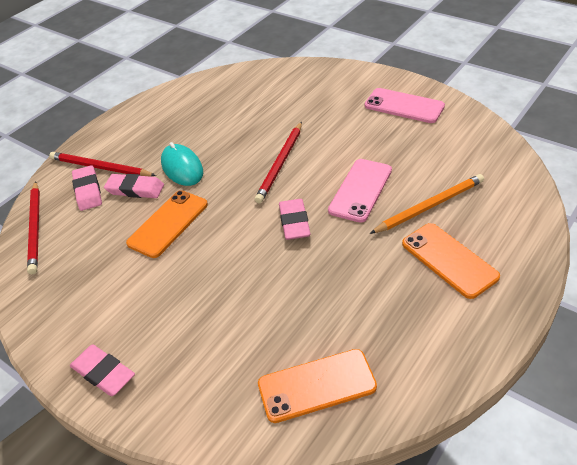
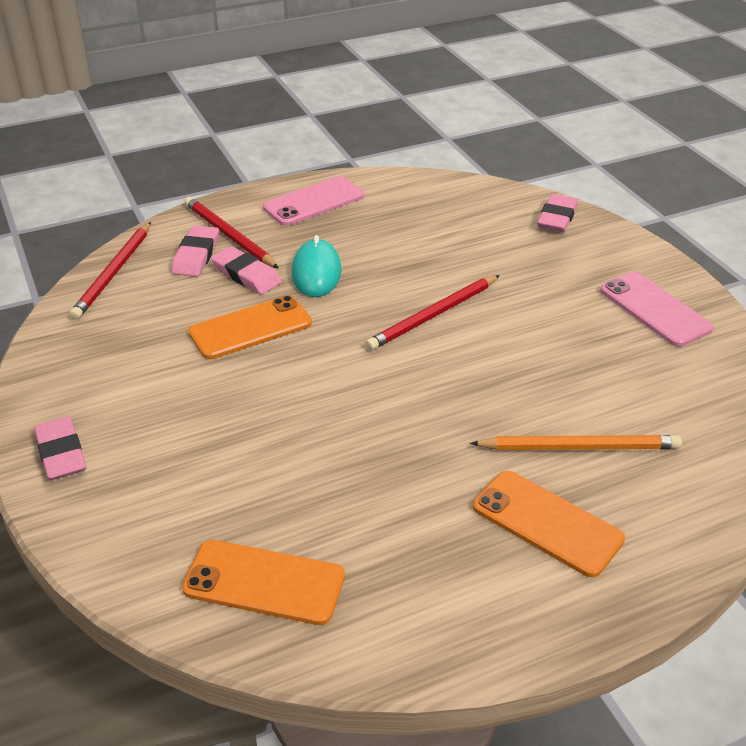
camera: 25 degrees right, 5 degrees down
pink eraser [279,199,311,240] -> pink eraser moved to [537,194,578,232]
pink phone [328,159,392,223] -> pink phone moved to [263,176,364,226]
orange phone [402,223,500,299] -> orange phone turned 45 degrees counterclockwise [473,471,625,577]

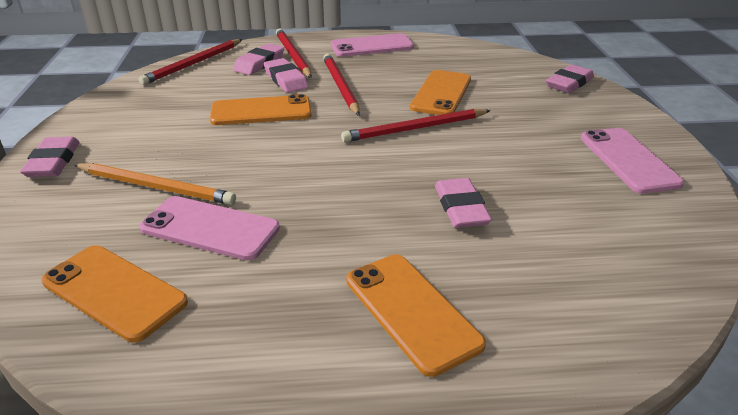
camera: 20 degrees right, 5 degrees down
turquoise mouse [292,235,342,297] -> red pencil [323,54,360,116]
orange pencil [470,435,682,450] -> orange pencil moved to [74,163,236,205]
none -> pink phone [139,196,280,261]
none -> orange phone [410,70,471,115]
none -> pink eraser [435,178,492,228]

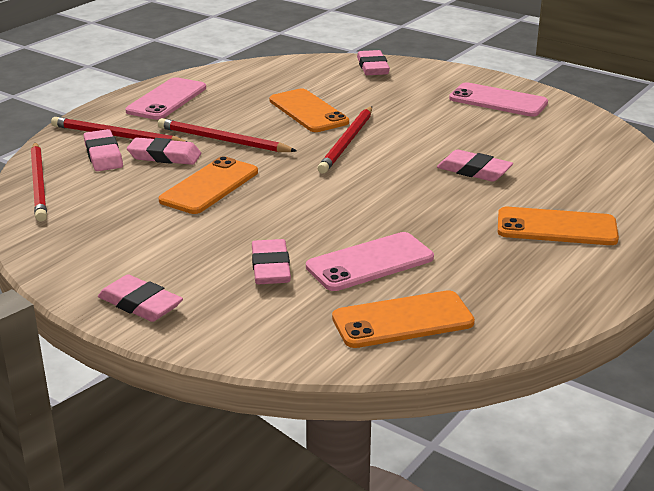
camera: 50 degrees left, 5 degrees down
orange pencil [74,163,236,205] -> pink eraser [252,239,291,284]

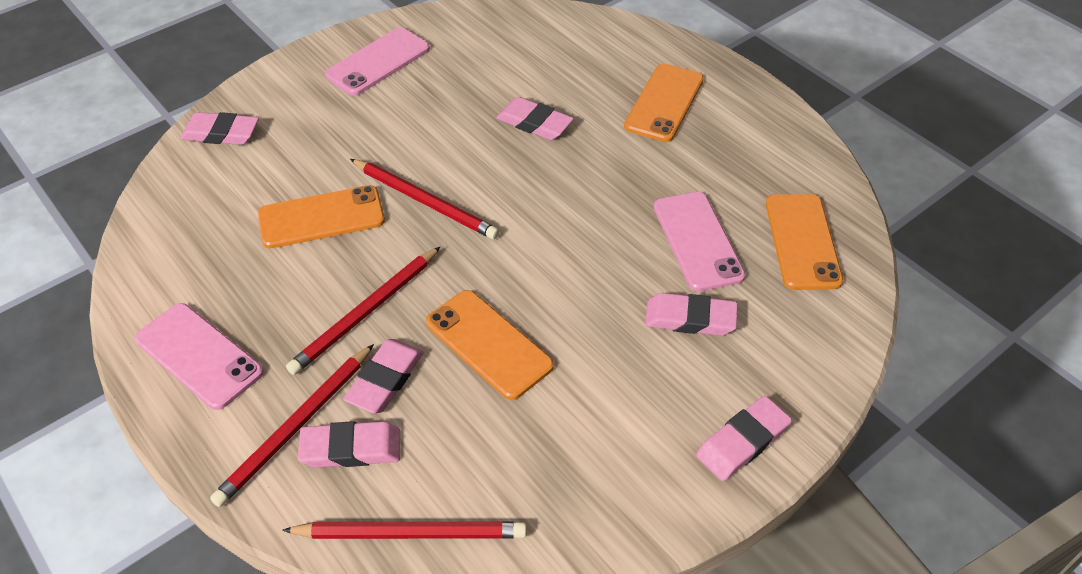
camera: 75 degrees left, 20 degrees up
pink eraser [437,149,513,182] -> pink eraser turned 75 degrees clockwise [496,97,574,140]

